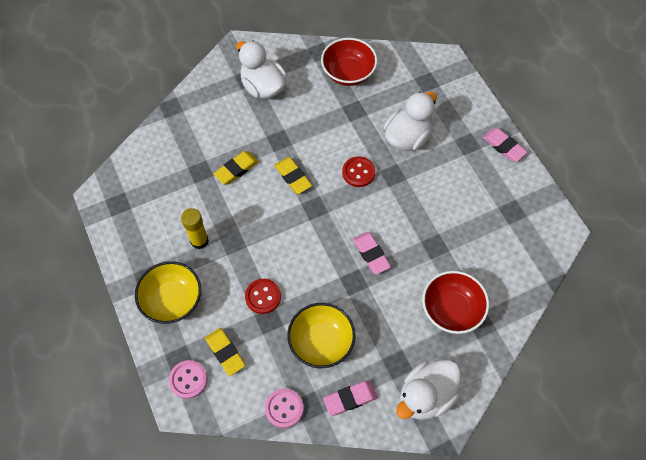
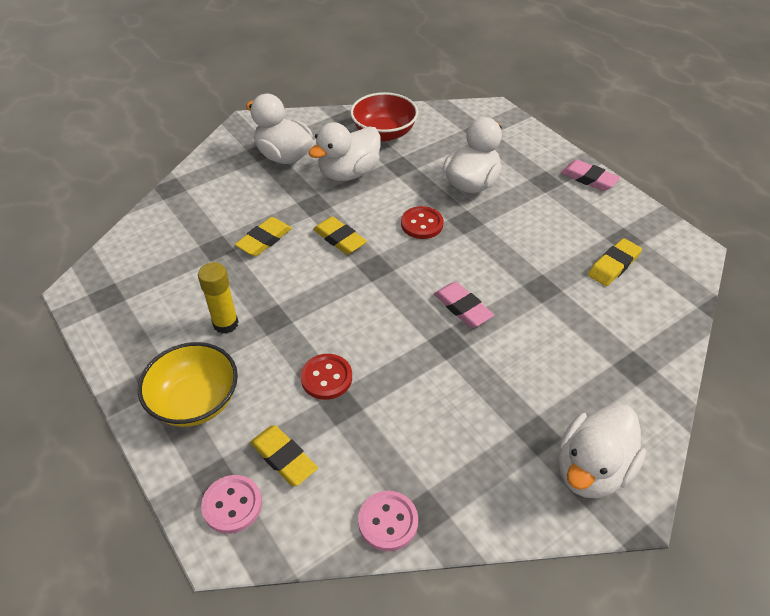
camera: 10 degrees left, 15 degrees down
yellow bowl [287,303,356,368] -> none
pink eraser [323,381,378,416] -> none
red bowl [422,271,489,334] -> none
none -> white duck [308,122,381,181]
none -> yellow eraser [588,238,642,286]

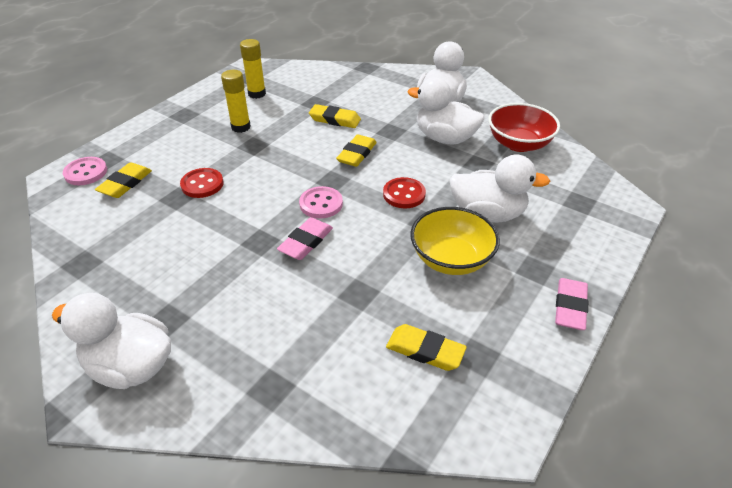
camera: 70 degrees right, 5 degrees down
yellow bowl [138,342,238,427] -> yellow bowl moved to [410,207,500,275]
pink button [358,491,418,551] -> pink button moved to [299,186,343,219]
none -> yellow glue stick [240,39,266,99]

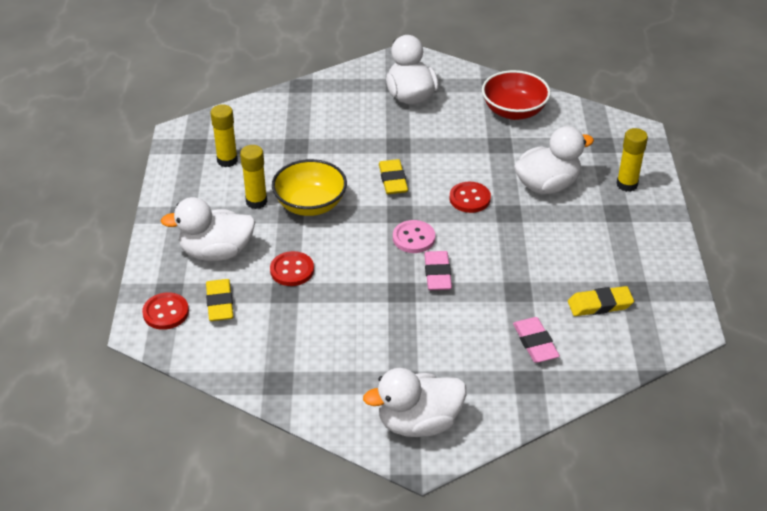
camera: 35 degrees left, 0 degrees up
pink button [63,157,107,185] -> red button [142,292,189,330]
yellow eraser [309,104,361,128] -> none
white duck [407,78,484,145] -> white duck moved to [161,197,255,261]
yellow bowl [410,207,500,275] -> yellow bowl moved to [272,159,347,216]
pink eraser [555,278,589,330] -> pink eraser moved to [513,317,560,363]
none -> yellow glue stick [616,128,648,192]

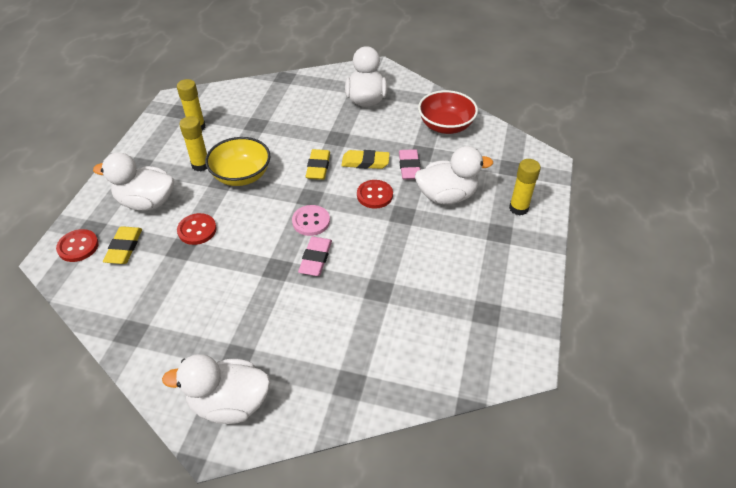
camera: 15 degrees right, 5 degrees up
pink eraser [513,317,560,363] -> pink eraser moved to [399,149,421,180]
yellow eraser [568,286,634,316] -> yellow eraser moved to [341,150,390,169]

